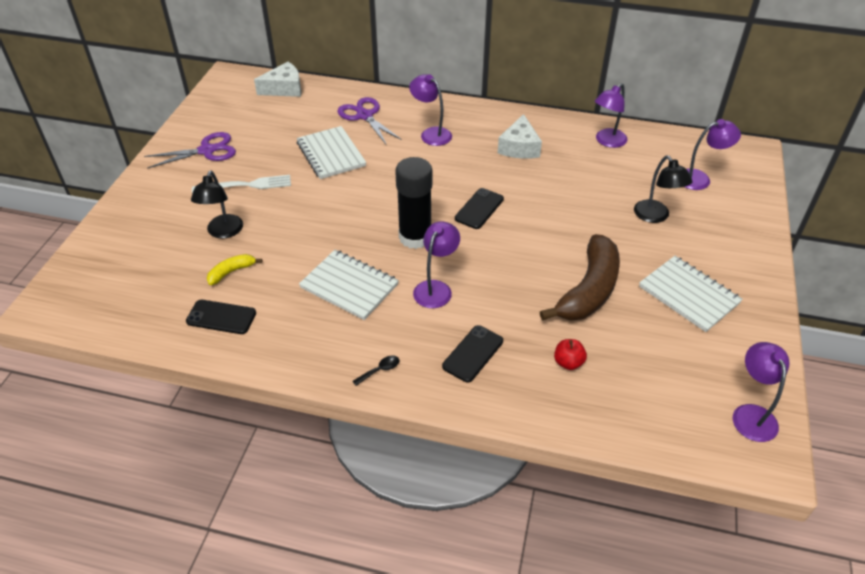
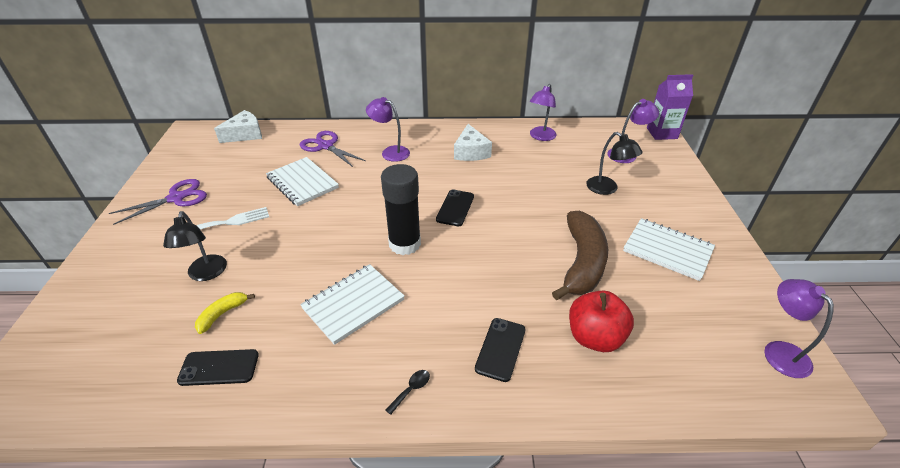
camera: 15 degrees left, 5 degrees down
white notebook [299,250,399,320] -> white notebook turned 60 degrees counterclockwise [300,264,405,345]
purple lamp [413,221,460,308] -> none
red apple [554,339,587,370] -> red apple [569,290,634,352], size x1.90
none -> purple carton [647,74,693,140]

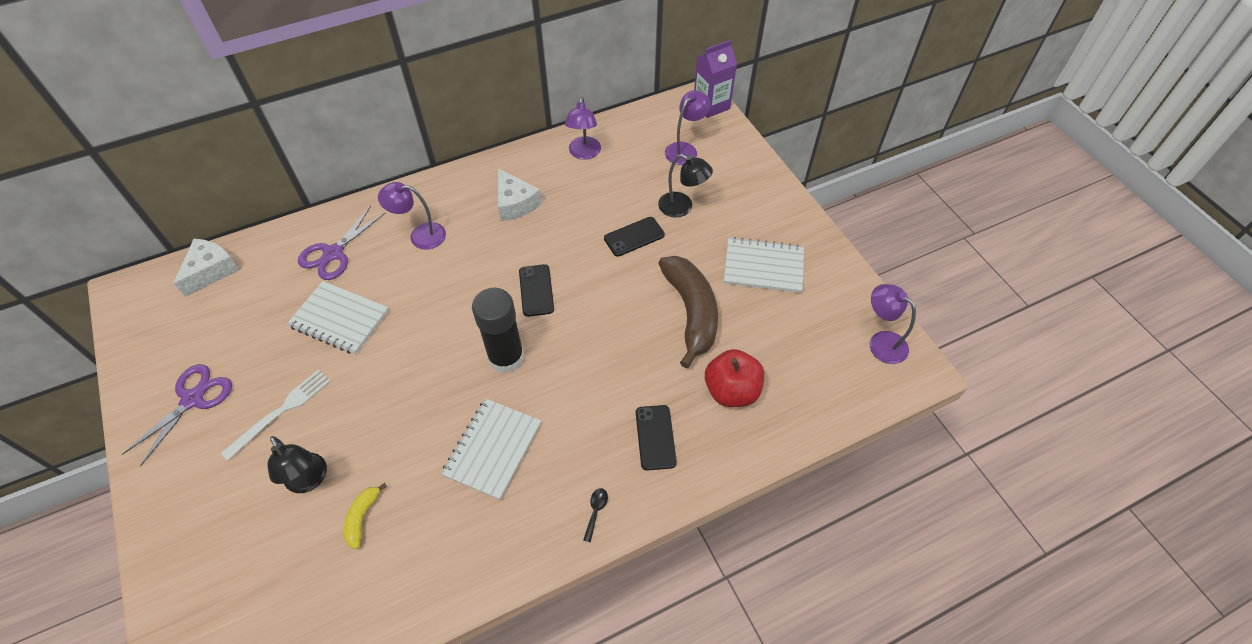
camera: 25 degrees left, 15 degrees up
black phone [177,349,259,386] -> black phone moved to [604,217,665,257]
purple scissors [299,131,366,167] -> purple scissors turned 75 degrees counterclockwise [298,206,385,280]

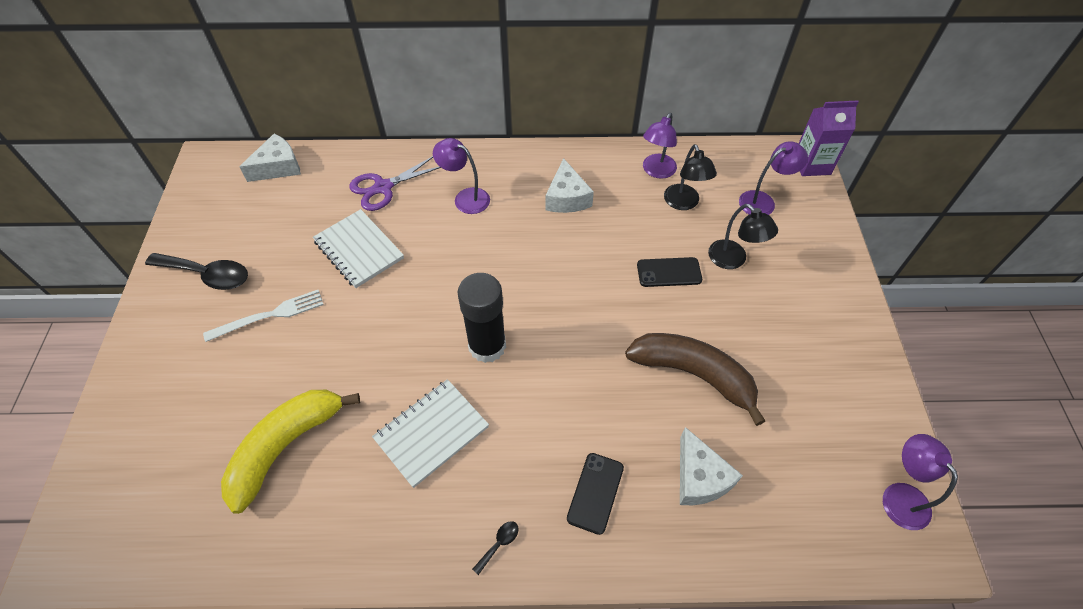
camera: 25 degrees right, 0 degrees up
purple scissors [122,364,232,467] -> black spoon [145,253,248,290]
black lamp [267,436,327,493] -> black lamp moved to [664,144,717,210]
yellow banana [344,483,387,549] -> yellow banana [221,390,360,514], size x2.22
black phone [519,264,554,317] -> none
brown banana [658,256,718,368] -> brown banana turned 75 degrees counterclockwise [625,333,765,426]
red apple [705,349,764,407] -> white cheese [680,427,743,505]
white notebook [724,237,804,293] -> none

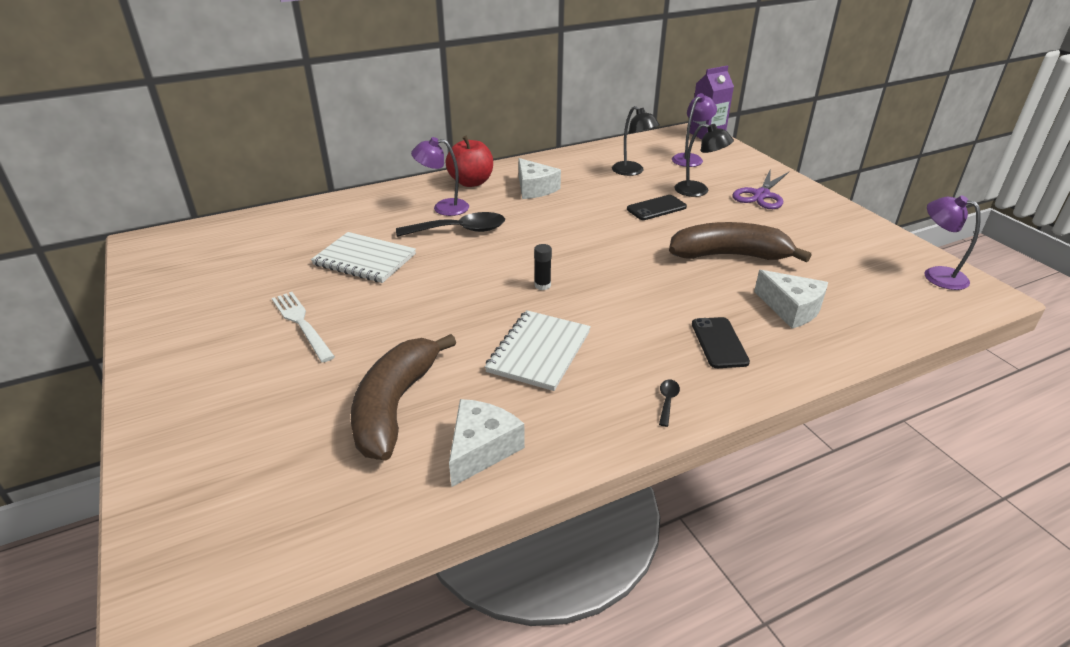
camera: 25 degrees left, 20 degrees down
black spoon [145,253,248,290] -> black spoon moved to [396,212,505,237]
white fork [203,290,324,342] -> white fork turned 75 degrees counterclockwise [272,292,335,363]
yellow banana [221,390,360,514] -> brown banana [351,334,456,460]
white cheese [239,133,301,182] -> white cheese moved to [449,399,525,487]
purple scissors [349,156,441,211] -> purple scissors moved to [732,171,789,209]
black glue stick [458,273,506,363] -> black glue stick [534,244,552,290], size x0.43
purple lamp [643,113,677,179] -> none
none -> red apple [445,136,493,187]

